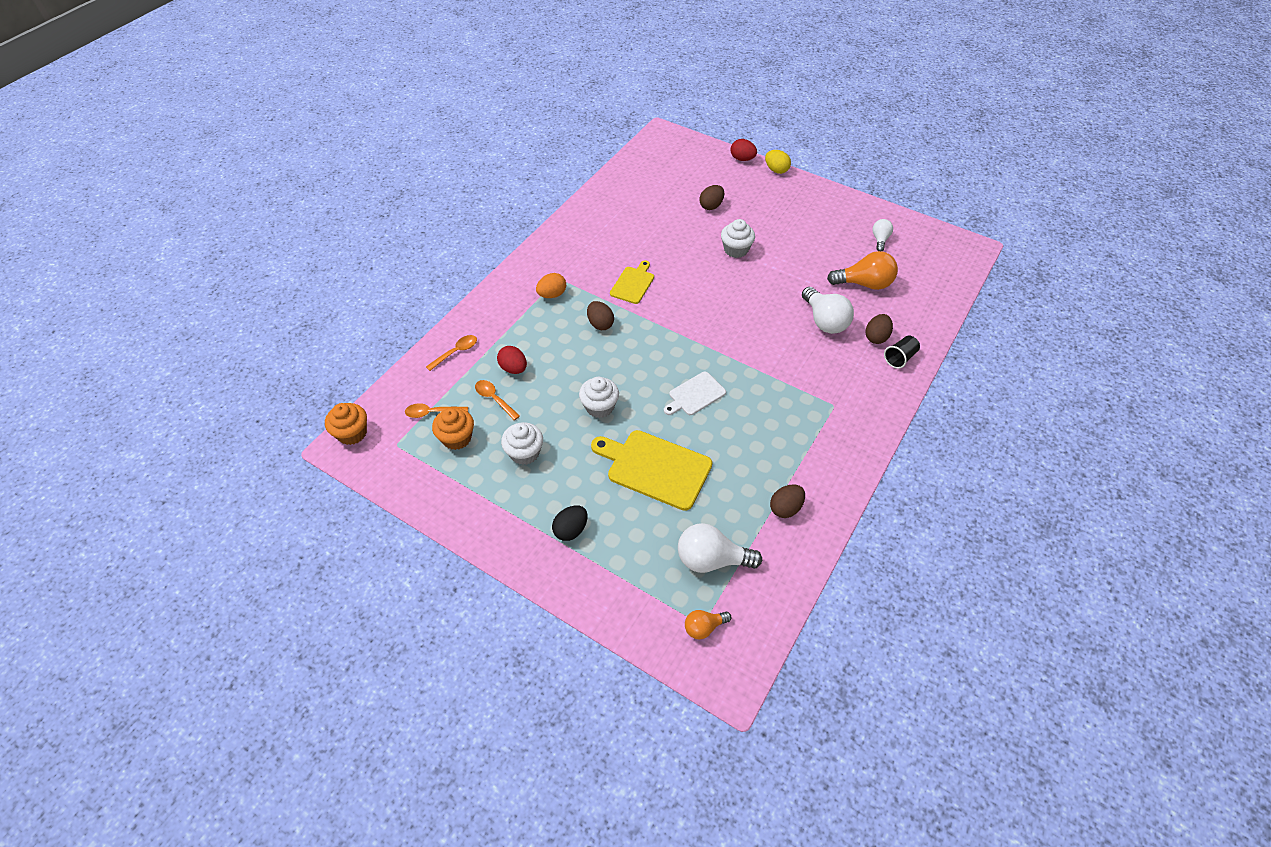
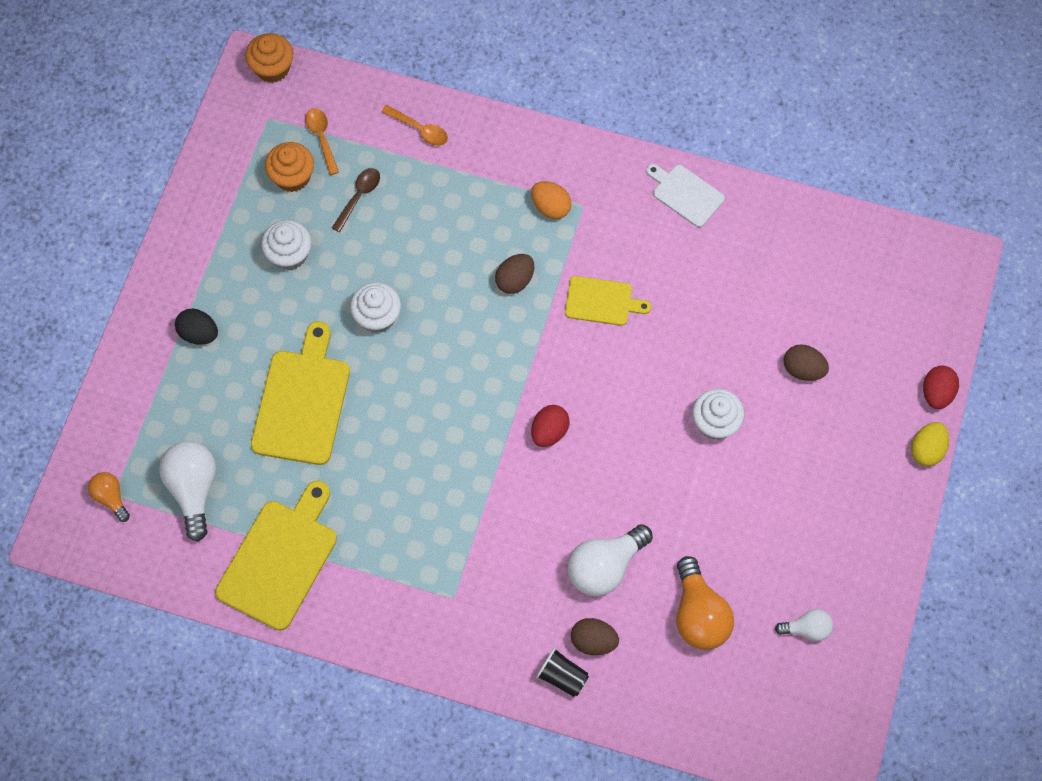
camera: 75 degrees right, 15 degrees up
orange spoon [475,380,520,421] -> brown spoon [332,168,380,232]
red egg [497,346,527,374] -> red egg moved to [531,405,570,447]
white cutting board [664,371,726,415] -> white cutting board moved to [646,164,725,227]
brown egg [770,484,805,518] -> yellow cutting board [215,480,337,631]

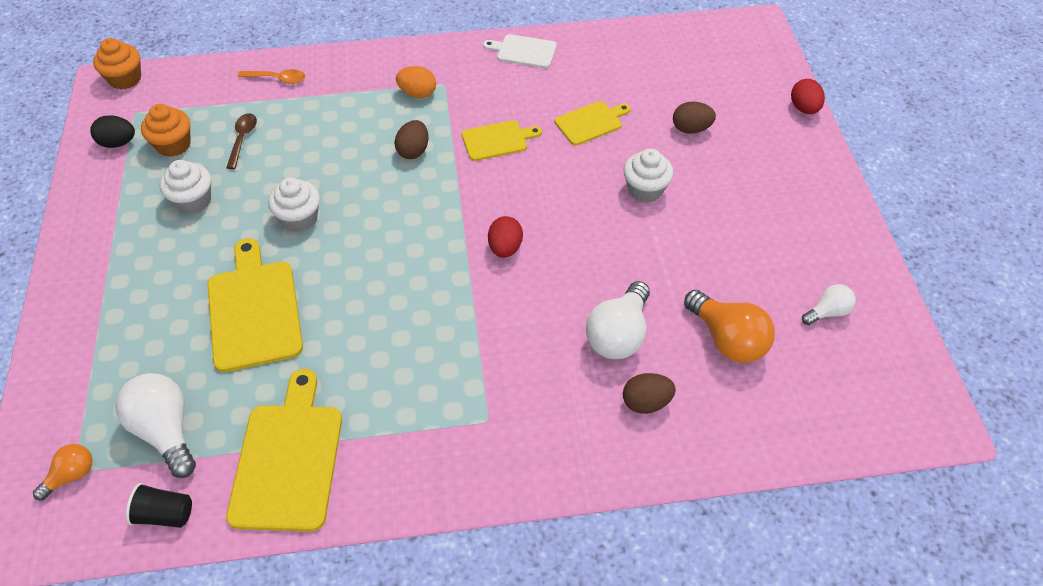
camera: 25 degrees left, 15 degrees down
orange light bulb [88,472,130,522] -> orange light bulb turned 105 degrees clockwise [33,444,92,501]
black egg [175,308,218,345] -> black egg moved to [90,115,135,148]
orange spoon [305,108,339,175] -> none
black cup [536,647,589,697] -> black cup moved to [126,483,192,528]
yellow egg [911,422,949,466] -> none
none -> yellow cutting board [555,101,631,146]

